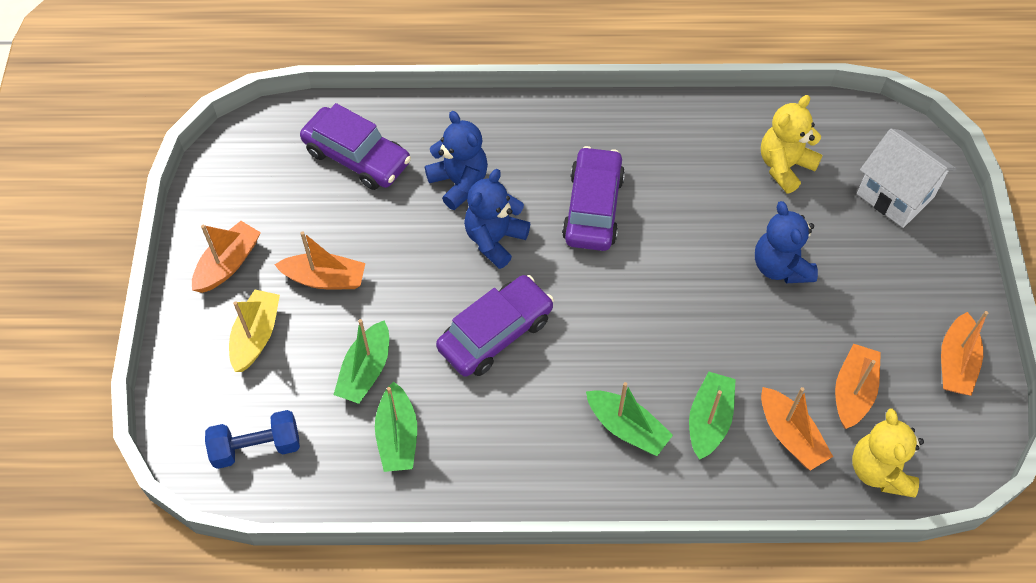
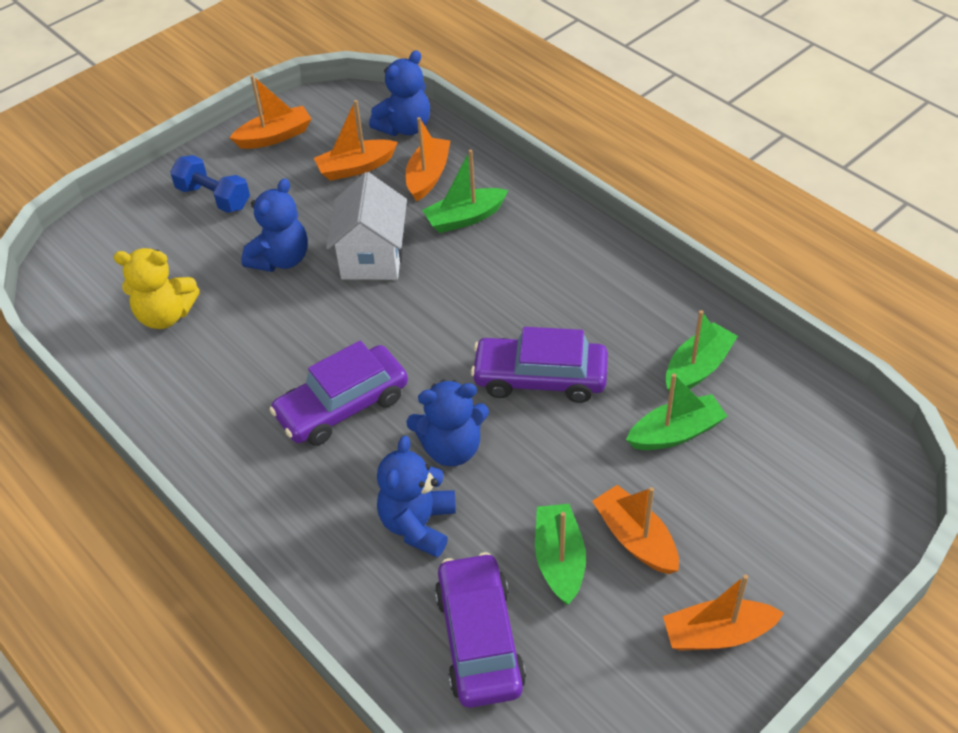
camera: 130 degrees left, 10 degrees down
blue dumbbell [205,410,300,469] -> blue dumbbell moved to [170,155,250,213]
yellow boat [229,289,280,372] -> none
green boat [586,382,673,456] -> green boat moved to [535,504,586,605]
yellow teddy bear [852,409,924,497] -> blue teddy bear [369,50,430,136]
white house [857,129,956,228] -> white house moved to [326,172,407,280]

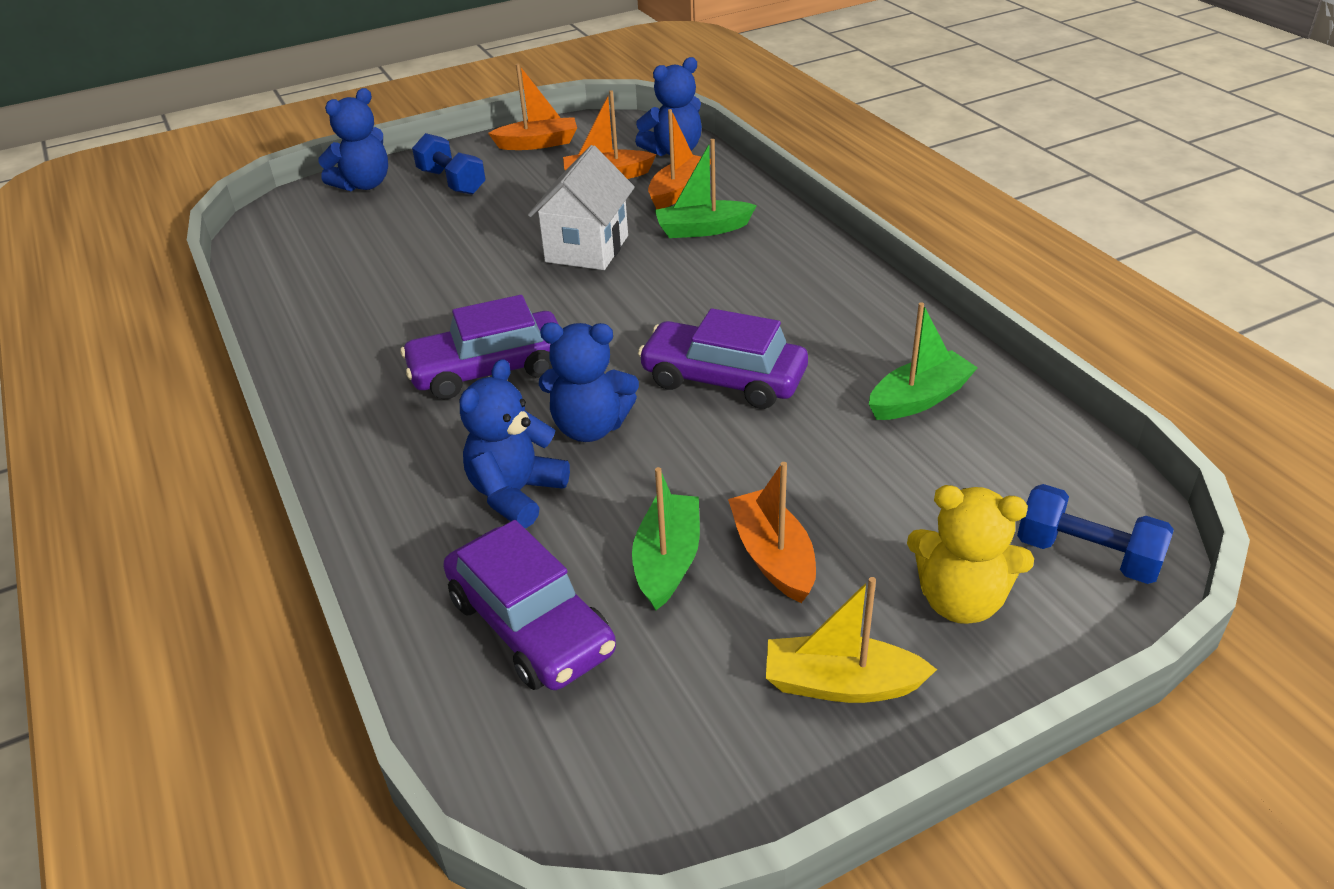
camera: 15 degrees right, 10 degrees down
yellow teddy bear [113,248,200,329] -> yellow teddy bear moved to [907,485,1034,624]
blue teddy bear [241,178,308,272] -> blue teddy bear moved to [318,88,388,191]
purple car [435,552,526,708] -> purple car turned 135 degrees clockwise [443,520,616,690]
green boat [626,373,728,450] -> none
orange boat [663,574,784,651] -> yellow boat [766,577,937,703]
none -> blue dumbbell [1017,484,1174,584]

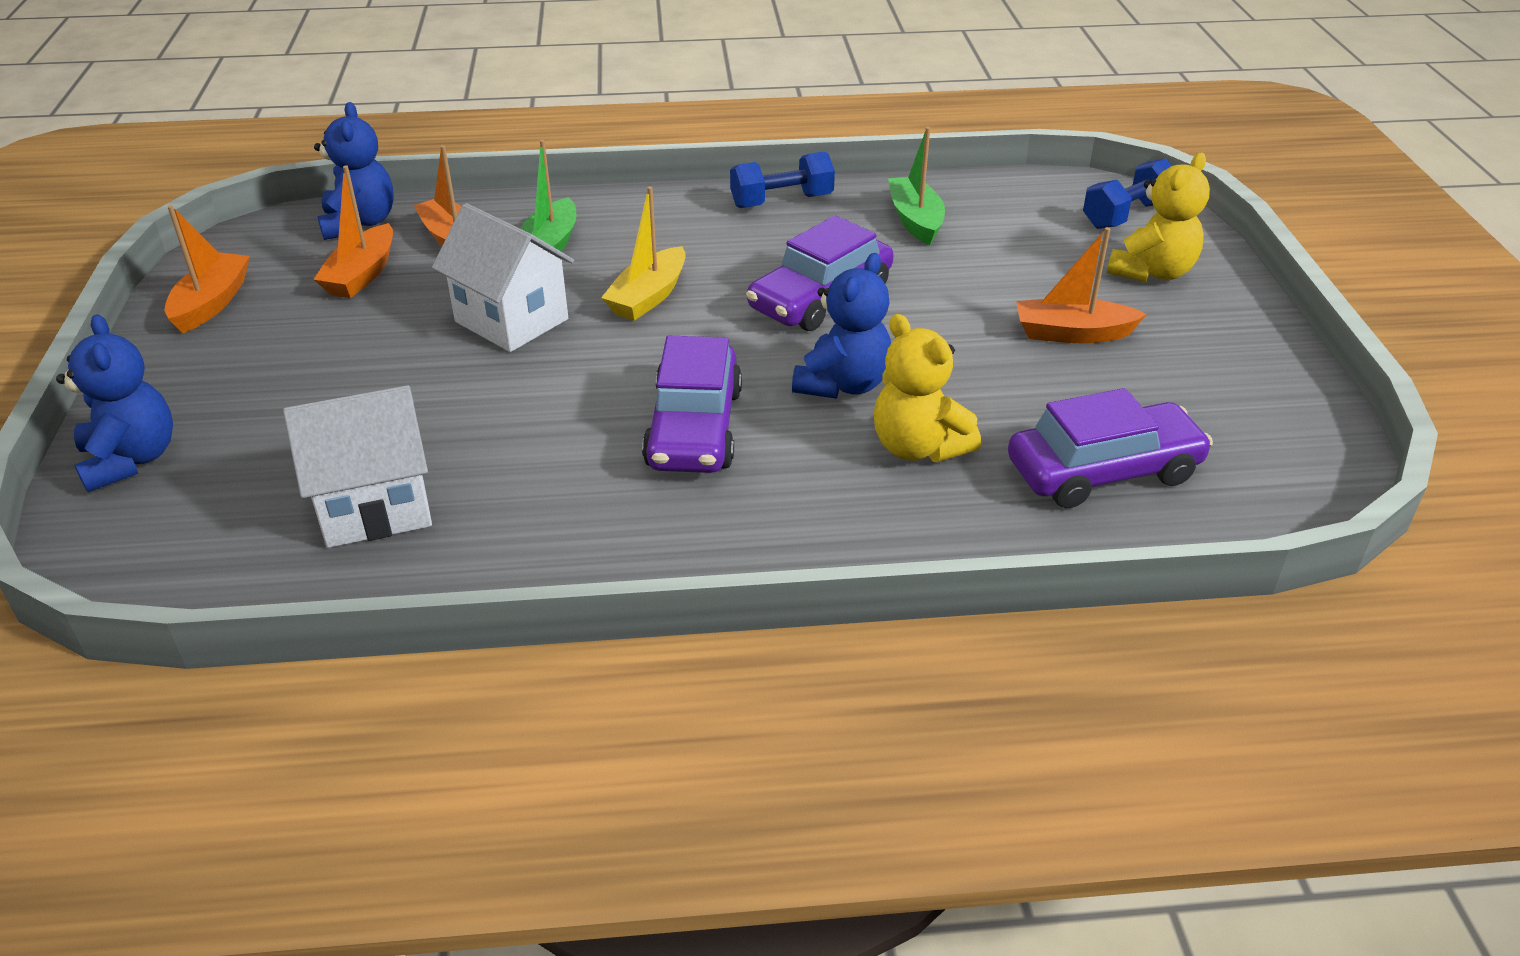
camera: 70 degrees left, 0 degrees up
blue dumbbell [412,133,486,195] -> blue dumbbell moved to [730,151,835,208]
blue teddy bear [460,359,570,528] -> yellow teddy bear [874,314,981,462]
green boat [632,467,700,610] -> none
yellow boat [766,577,937,703] -> yellow boat moved to [601,186,686,321]
none -> white house [283,385,432,548]

